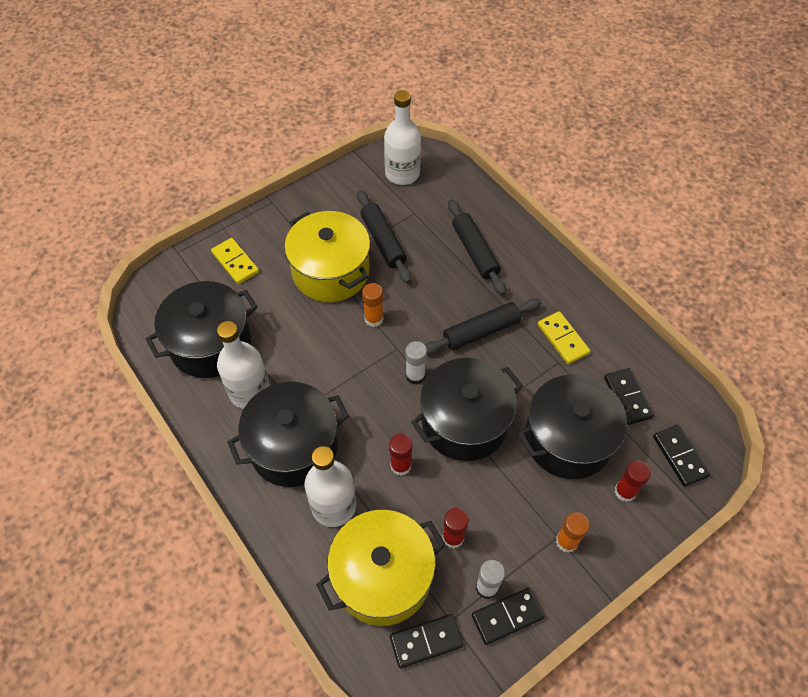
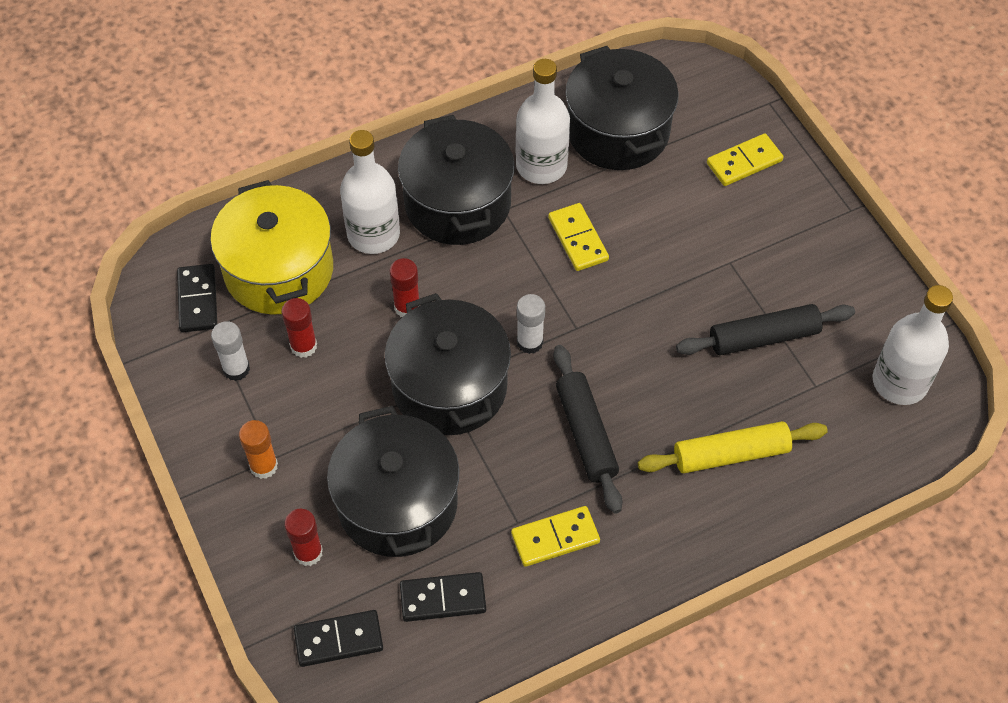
camera: 100 degrees right, 0 degrees up
yellow pot [284,211,370,302] -> none
orange glue stick [362,283,384,327] -> none
black rolling pin [448,199,506,295] -> yellow rolling pin [638,421,828,473]
black domino [472,588,545,645] -> none
none -> yellow domino [548,203,609,271]

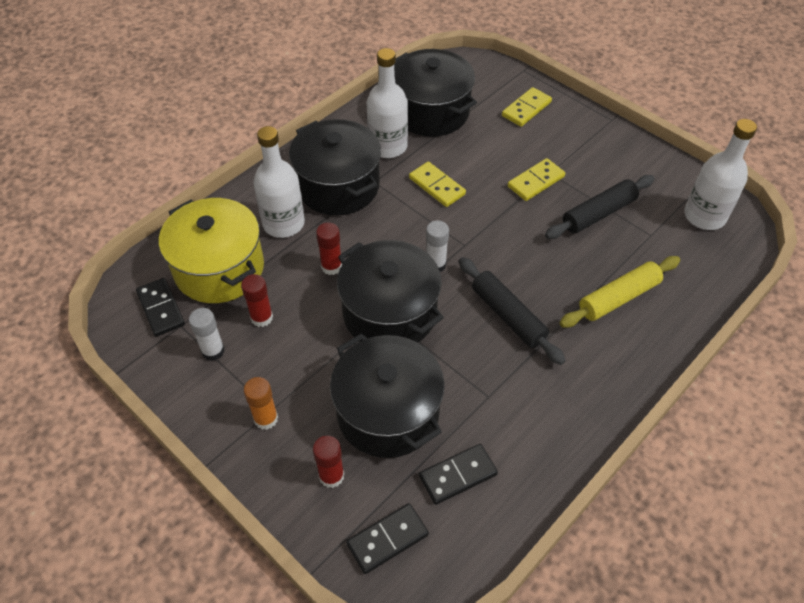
camera: 20 degrees left, 5 degrees down
yellow domino [511,506,600,567] -> yellow domino moved to [508,158,565,201]

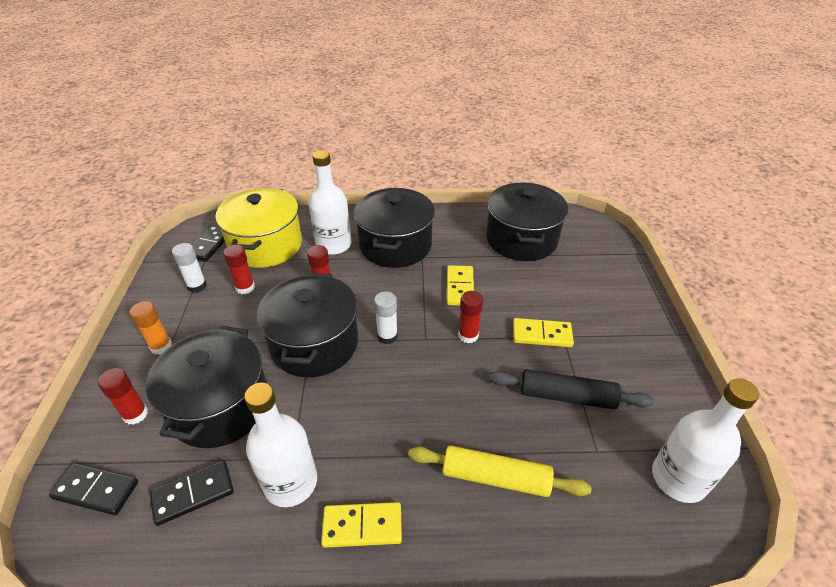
camera: 45 degrees right, 10 degrees down
white bottle [367,48,408,158] -> white bottle moved to [244,383,317,507]
black domino [419,444,498,505] -> black domino turned 45 degrees counterclockwise [150,460,234,526]
black rolling pin [459,257,566,365] -> none
yellow domino [502,87,552,127] -> yellow domino moved to [321,502,402,548]
none -> red glue stick [458,291,483,343]

